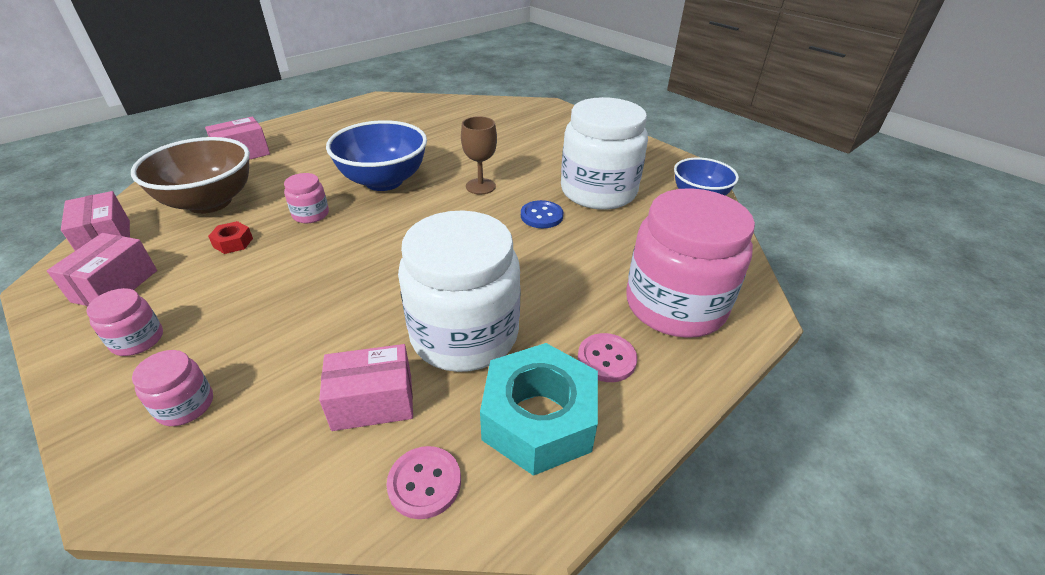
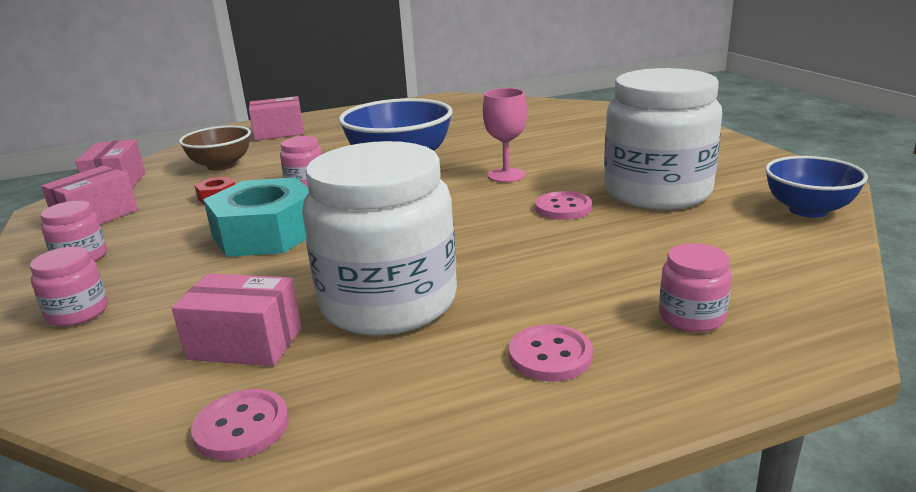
camera: 25 degrees right, 15 degrees down
brown bowl [131,137,250,214] -> brown bowl [179,126,251,171], size x0.64
brown goblet [461,116,497,194] -> pink goblet [483,88,527,182]
turquoise nut [480,343,598,476] -> turquoise nut moved to [203,177,309,257]
blue button [521,200,563,228] -> pink button [535,191,592,220]
pink jar [626,188,755,338] -> pink jar [659,243,732,332], size x0.43

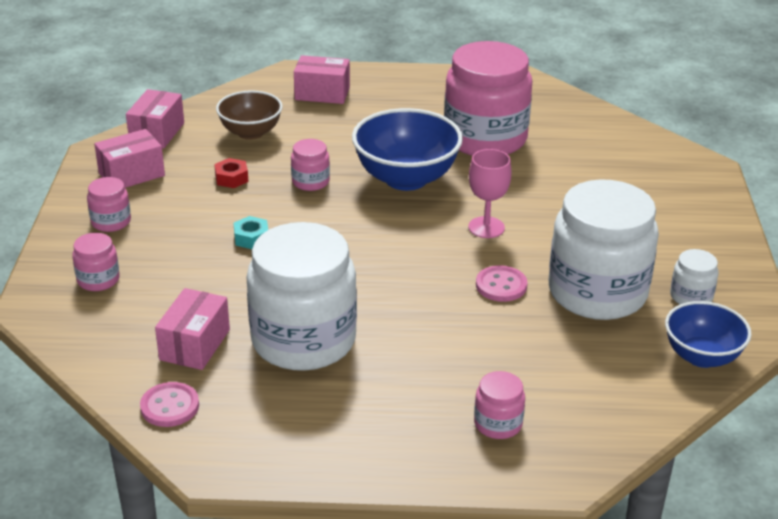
camera: 20 degrees right, 10 degrees up
pink box [172,274,302,366] -> pink box turned 75 degrees clockwise [155,288,230,370]
turquoise nut [203,177,309,257] -> turquoise nut [234,216,268,249], size x0.42
pink button [509,324,593,382] -> none
none -> pink jar [444,41,532,156]
none -> white jar [670,249,719,304]

